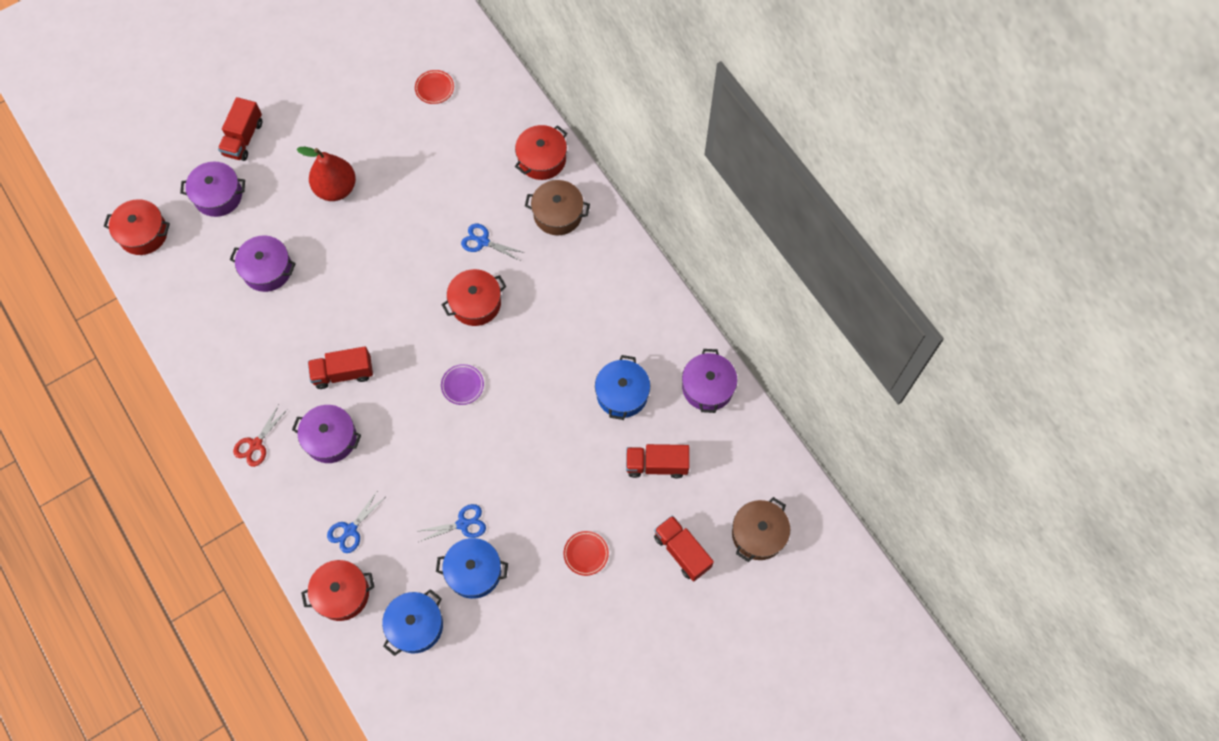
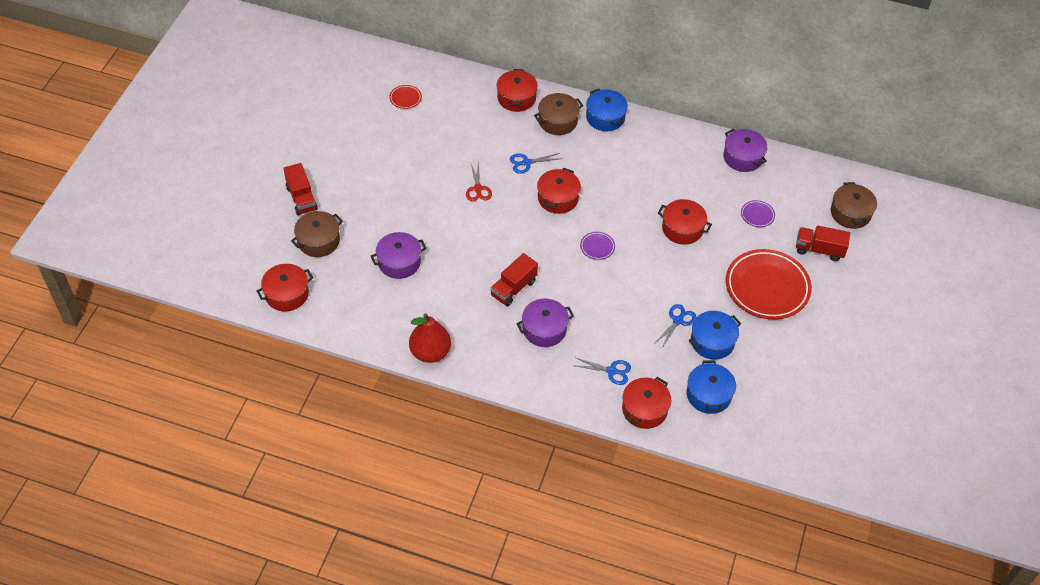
camera: 40 degrees left, 15 degrees down
purple pot [180,161,245,217] -> brown pot [291,211,343,257]
red scissors [233,405,288,467] -> red scissors moved to [466,162,492,201]
red pear [296,147,356,201] -> red pear moved to [409,313,451,363]
blue scissors [327,490,384,553] -> blue scissors turned 75 degrees counterclockwise [572,358,631,385]
red plate [563,531,609,576] -> red plate [726,249,812,319], size x2.40
blue pot [595,355,650,420] -> blue pot moved to [586,89,628,131]
red truck [626,444,689,478] -> purple plate [741,200,775,227]
none -> red pot [658,199,712,245]

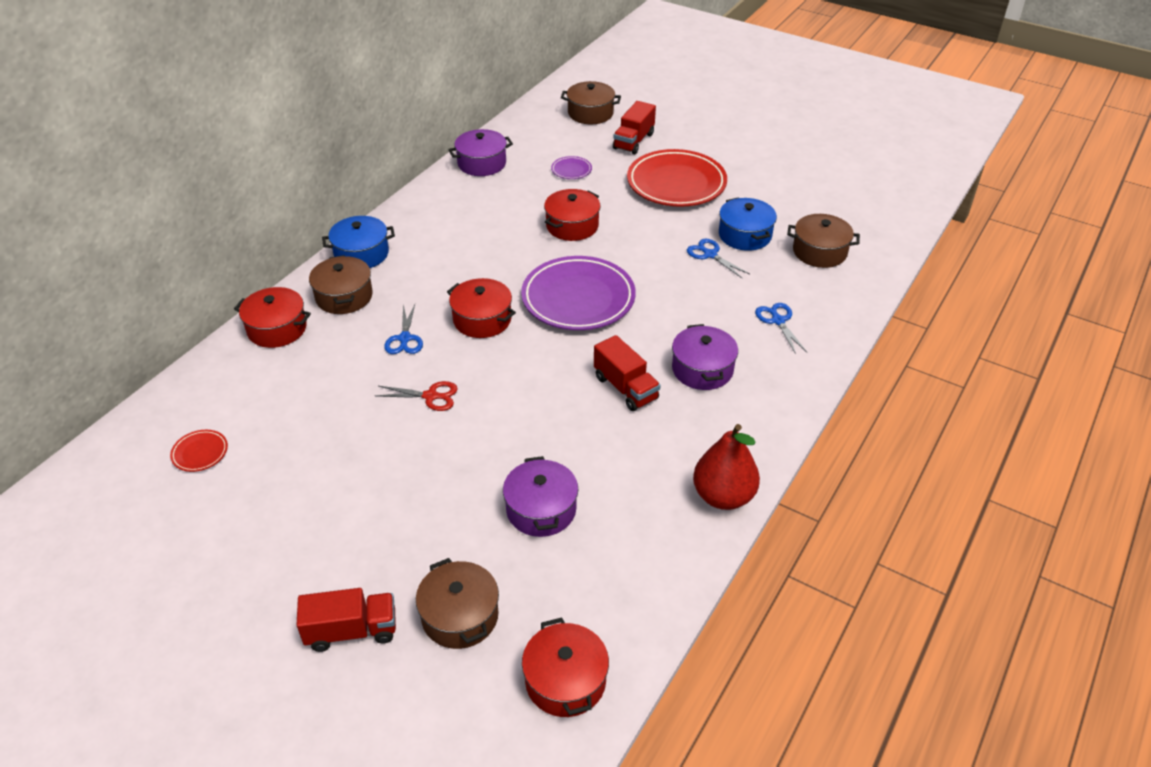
camera: 75 degrees left, 10 degrees down
blue scissors [572,358,631,385] -> blue scissors turned 45 degrees counterclockwise [755,303,807,354]
purple plate [580,232,615,260] -> purple plate [521,256,636,330], size x2.40
red pot [622,377,671,429] -> none
blue pot [687,360,736,414] -> brown pot [787,214,860,268]

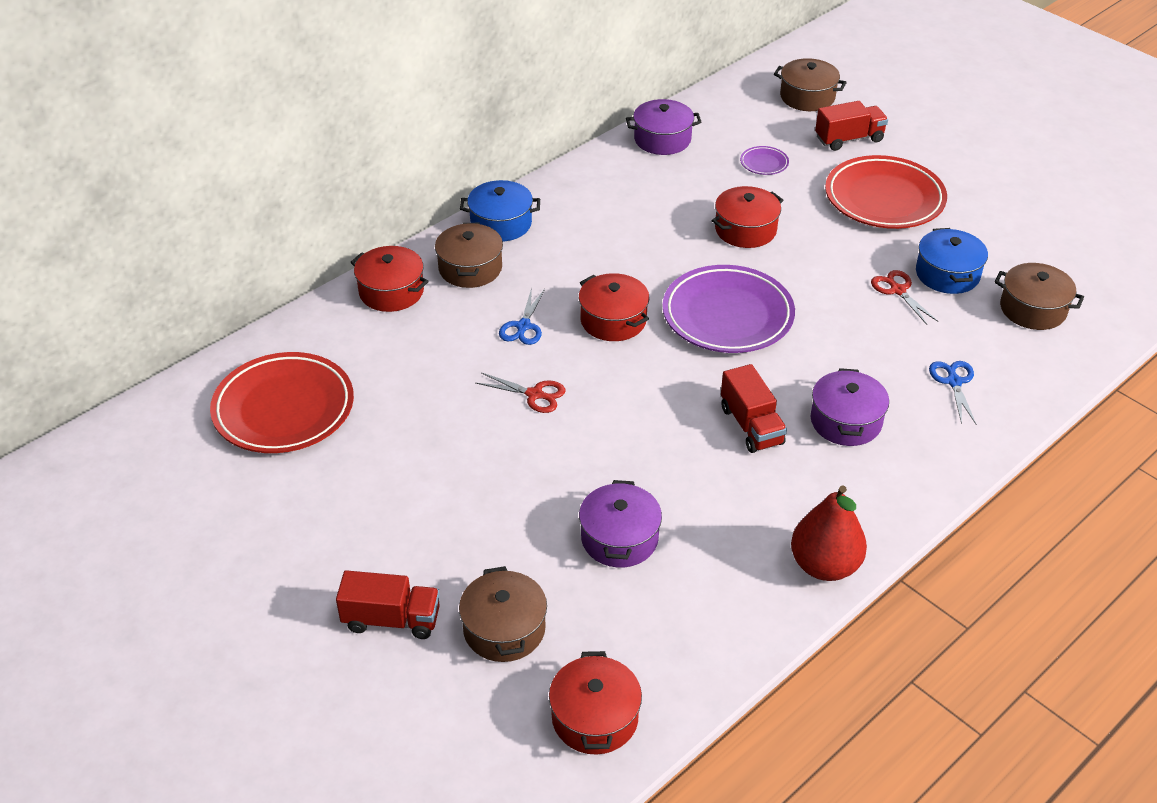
camera: 15 degrees right, 0 degrees up
red plate [170,430,228,472] -> red plate [210,352,354,453], size x2.40
red truck [613,101,656,154] -> red truck turned 150 degrees counterclockwise [815,101,888,151]
blue scissors [687,239,750,278] -> red scissors [871,270,938,325]

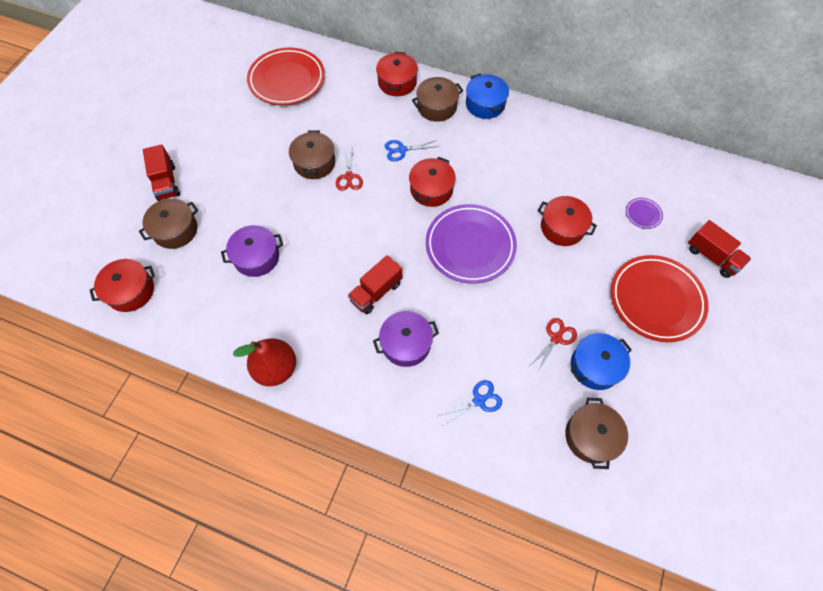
camera: 65 degrees right, 20 degrees up
purple pot [626,99,702,155] -> none
brown pot [774,58,847,111] -> brown pot moved to [289,130,335,179]

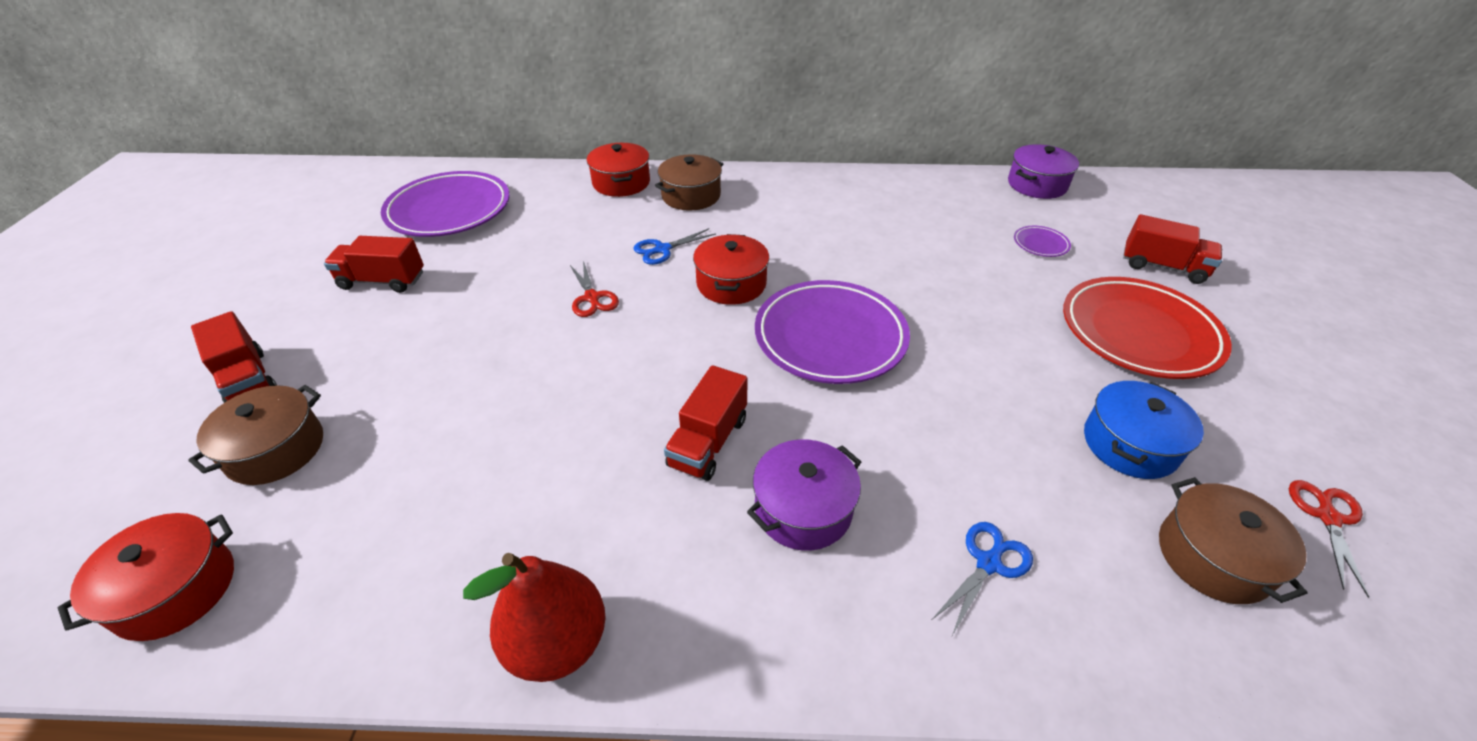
camera: 20 degrees left, 20 degrees down
purple pot [221,225,283,277] -> purple pot moved to [1008,144,1079,199]
red plate [247,47,325,105] -> purple plate [381,171,510,237]
brown pot [289,130,335,179] -> none
blue pot [466,74,509,119] -> none
red scissors [531,318,577,371] -> red scissors moved to [1289,480,1369,598]
red pot [538,196,597,246] -> none
none -> red truck [324,236,424,293]

